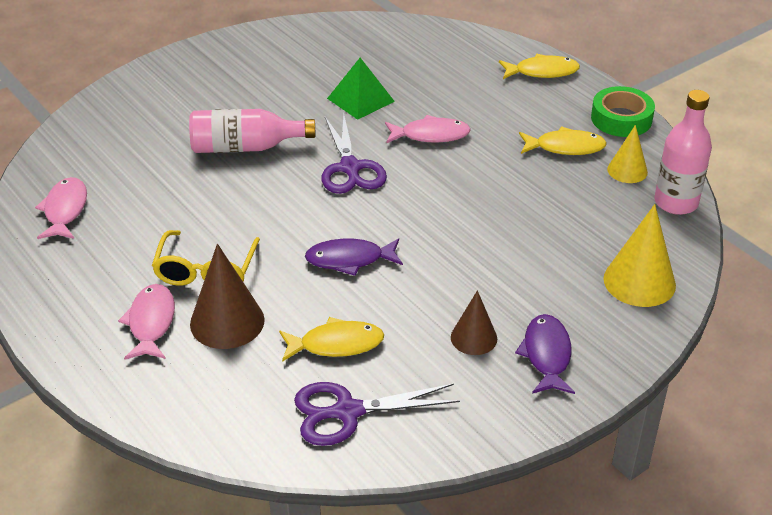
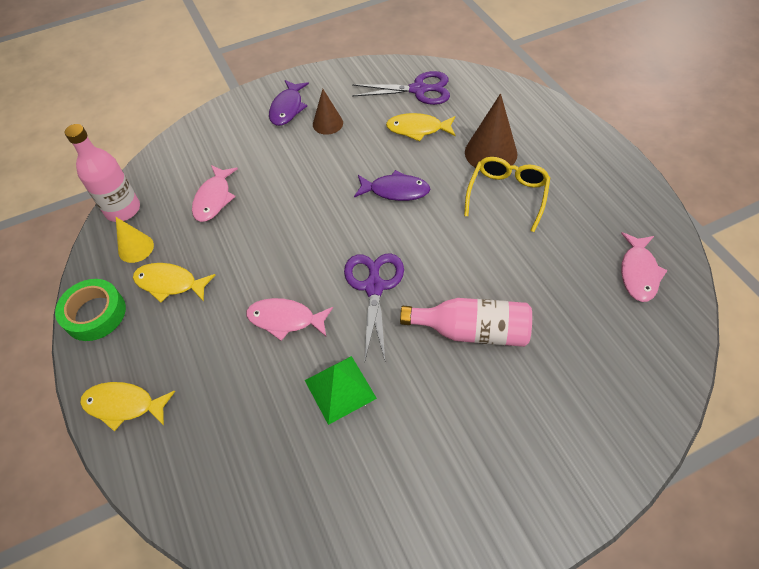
camera: 165 degrees left, 15 degrees up
pink fish [118,284,175,360] -> pink fish moved to [192,165,238,222]
yellow cone [604,204,676,307] -> none

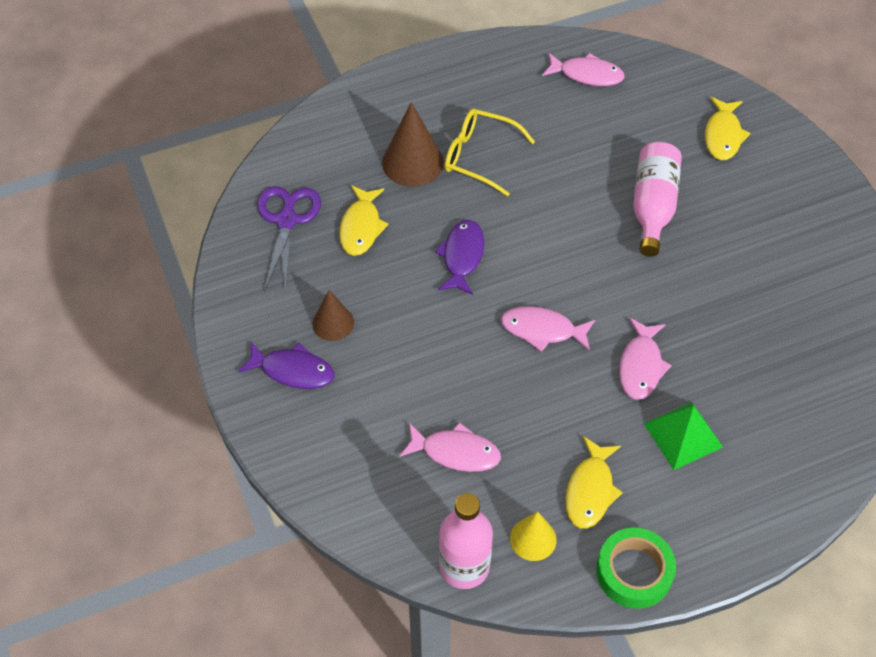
camera: 90 degrees left, 0 degrees up
yellow fish [80,382,175,431] -> yellow fish moved to [705,97,750,160]
green pyramid [305,356,377,425] -> green pyramid moved to [644,402,723,470]
purple scissors [344,253,404,360] -> none
none -> pink fish [501,306,595,352]

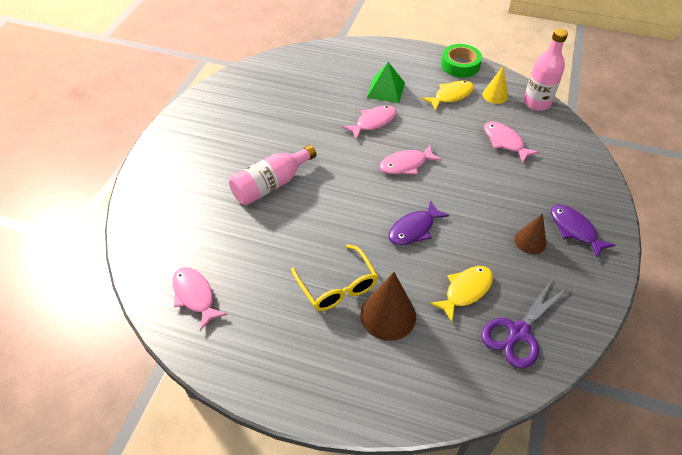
camera: 140 degrees left, 5 degrees down
pink fish [501,306,595,352] -> pink fish turned 105 degrees clockwise [379,145,442,175]
yellow fish [705,97,750,160] -> none

